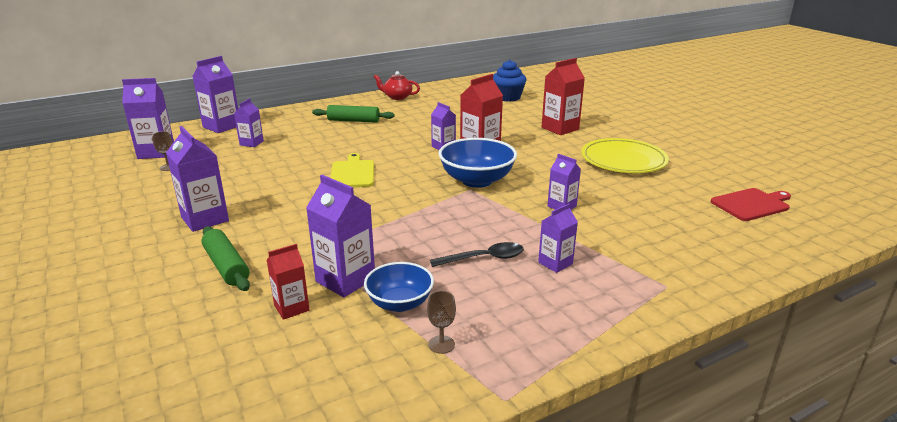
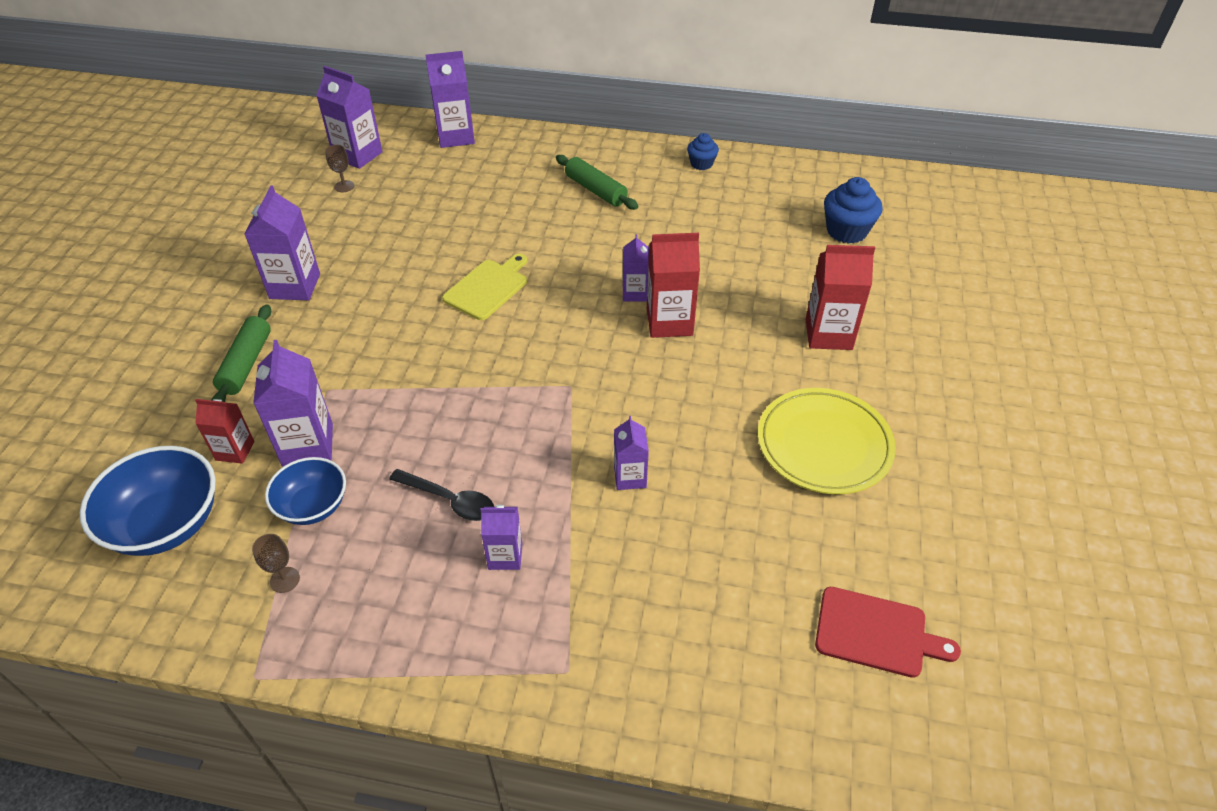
camera: 40 degrees right, 20 degrees up
purple carton [234,98,264,147] -> none
red teapot [374,71,420,100] -> blue cupcake [687,133,719,170]
blue bowl [438,138,517,188] -> blue bowl moved to [80,446,216,556]

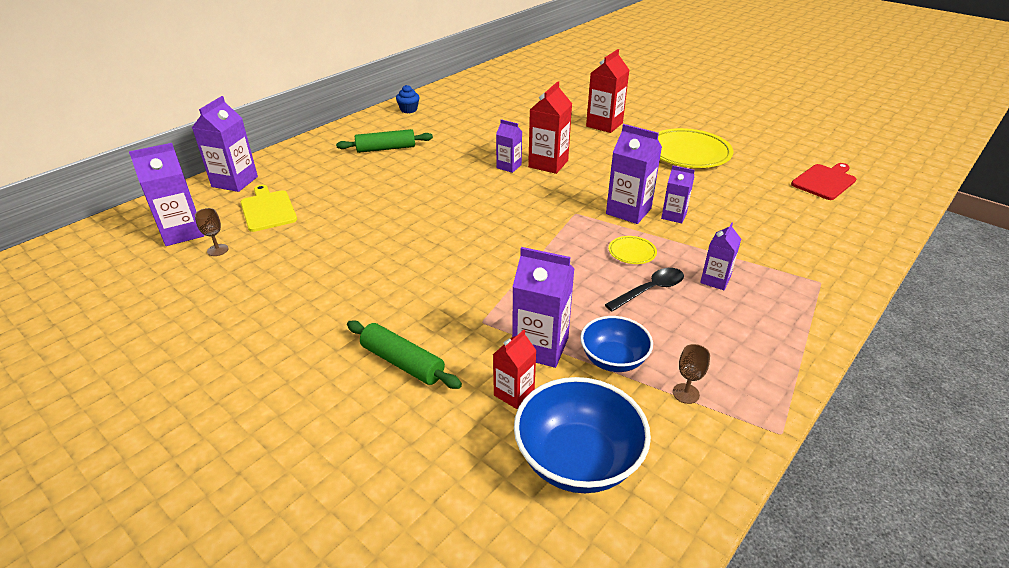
camera: 60 degrees left, 10 degrees down
purple carton [244,186,320,300] -> purple carton moved to [606,124,662,224]
yellow cutting board [442,254,527,320] -> yellow cutting board moved to [241,185,297,232]
blue cupcake [824,177,883,244] -> none
none -> yellow plate [609,236,657,264]

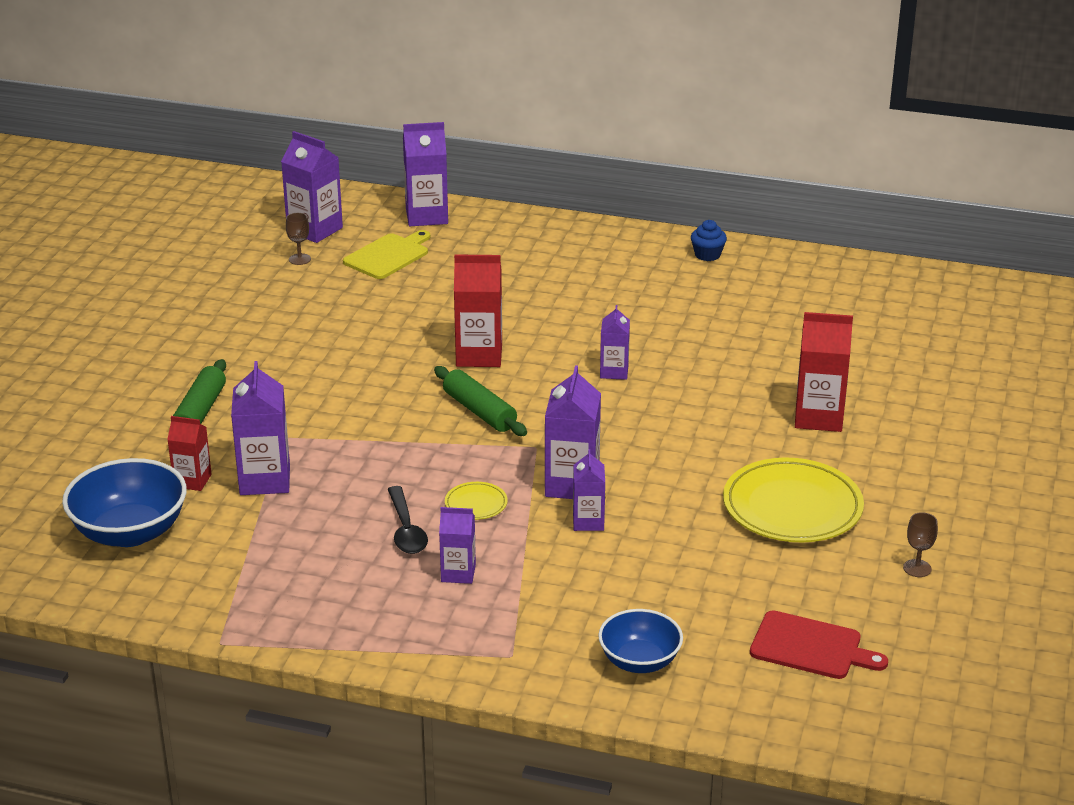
camera: 65 degrees right, 5 degrees down
green rolling pin [336,129,433,153] -> green rolling pin moved to [434,366,527,436]
red carton [528,81,572,174] -> red carton moved to [454,255,502,367]
blue bowl [580,316,653,372] -> blue bowl moved to [598,609,683,673]
black spoon [605,268,684,312] -> black spoon turned 45 degrees clockwise [388,486,428,554]
brown goblet [673,344,710,404] -> brown goblet moved to [903,512,938,577]

